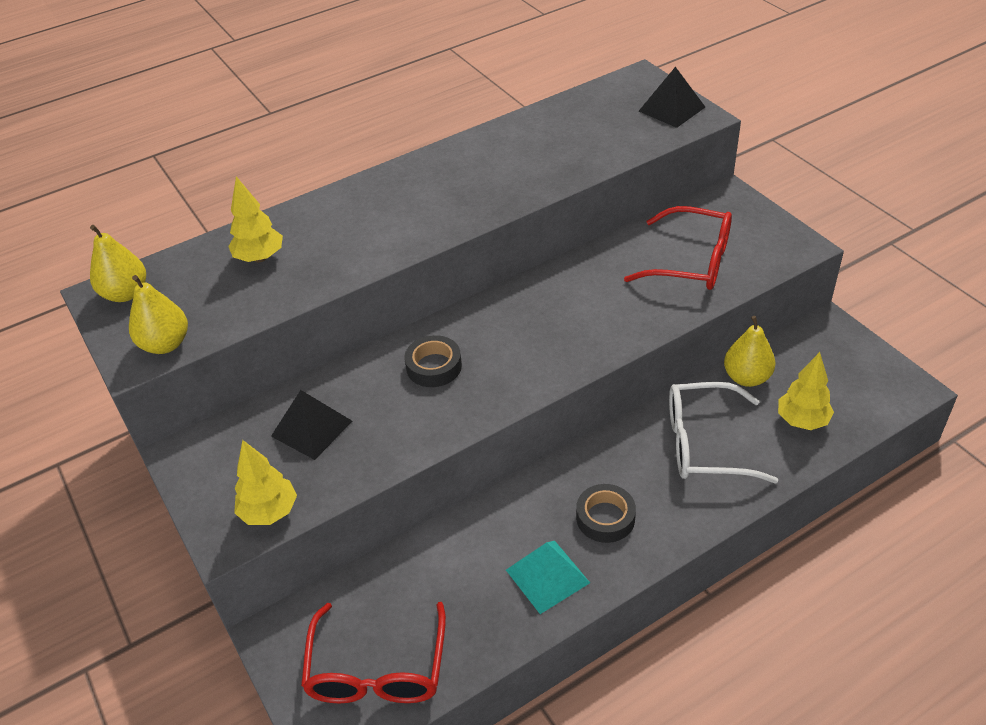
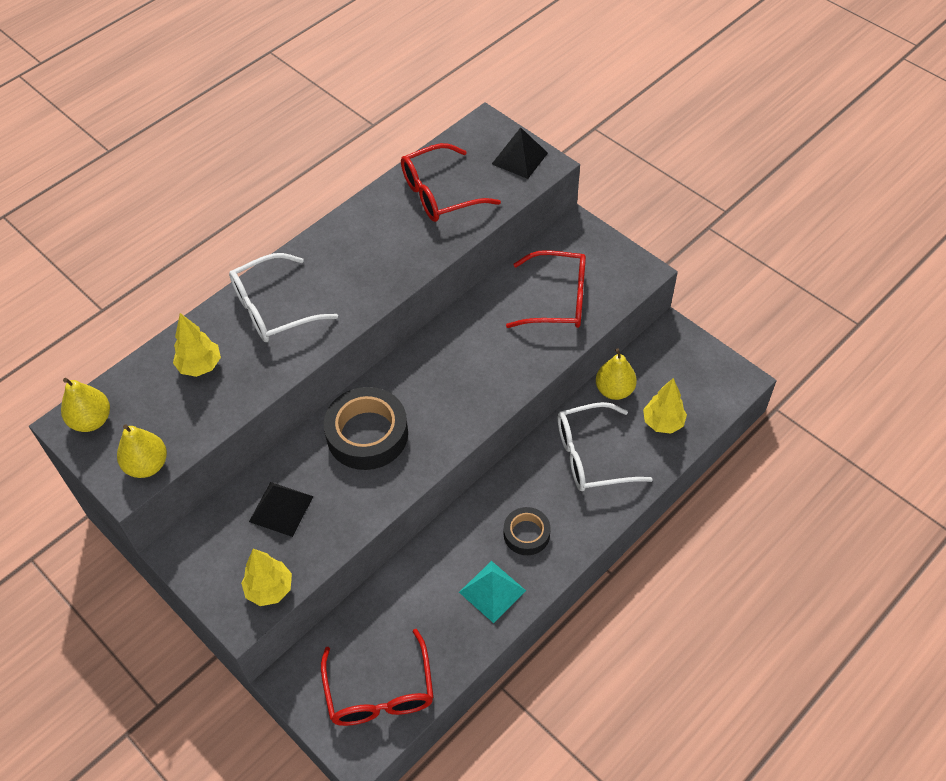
camera: 15 degrees left, 10 degrees up
black tape [404,335,462,387] -> black tape [324,387,408,470], size x1.75
none -> white glasses [229,253,338,342]
none -> red glasses [401,143,501,222]

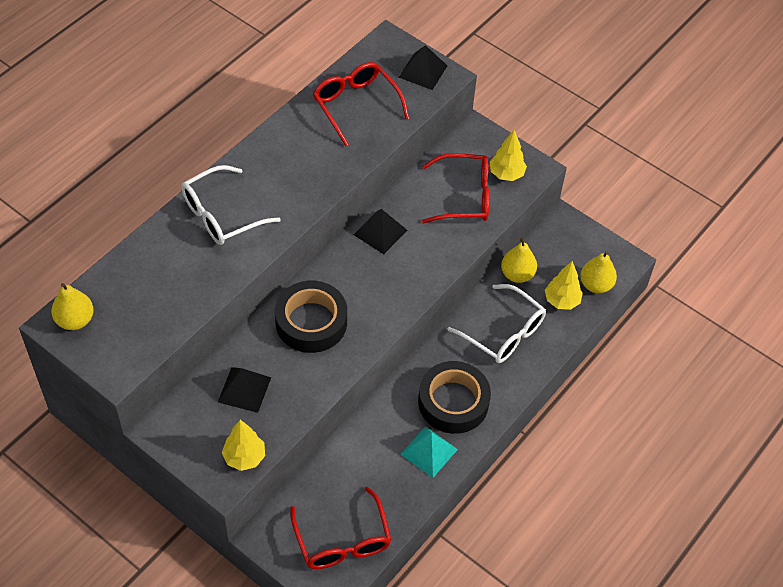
camera: 10 degrees left, 0 degrees up
yellow pear [117,424,167,478] -> yellow pear moved to [580,251,617,293]
yellow tree [173,313,221,377] -> yellow tree moved to [490,130,527,181]
red glasses [401,143,501,222] -> red glasses turned 90 degrees clockwise [313,62,409,146]
black tape [504,507,550,555] -> black tape [418,361,491,434], size x1.75
white glasses [558,402,653,491] -> white glasses turned 120 degrees counterclockwise [448,284,546,363]
none -> black pyramid [353,209,407,254]

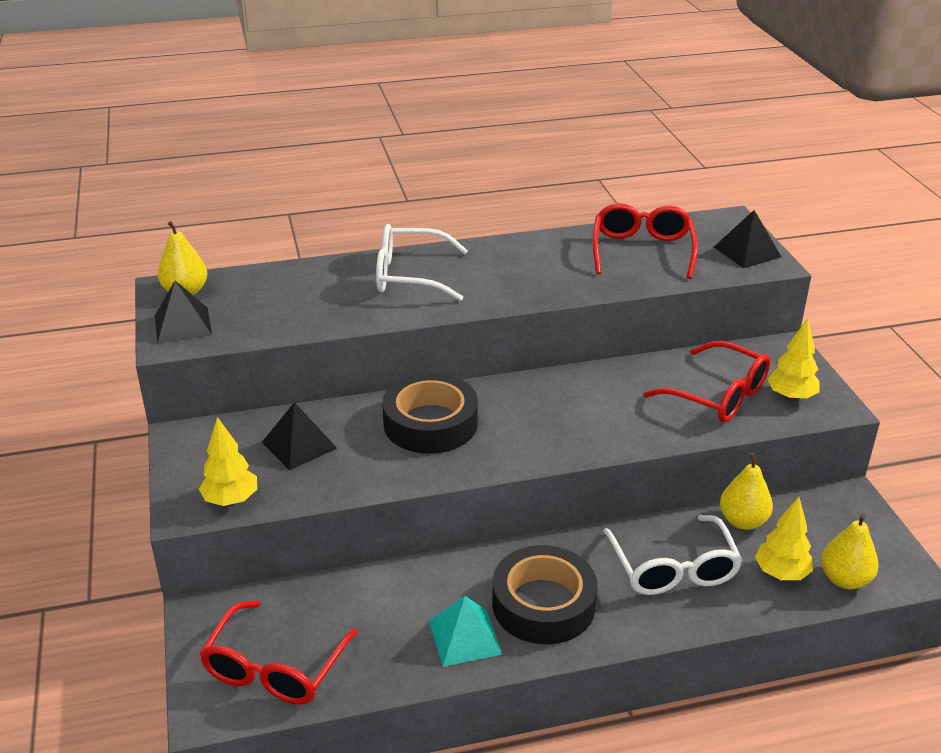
camera: 40 degrees right, 20 degrees down
black pyramid [353,209,407,254] -> black pyramid moved to [155,281,212,343]

